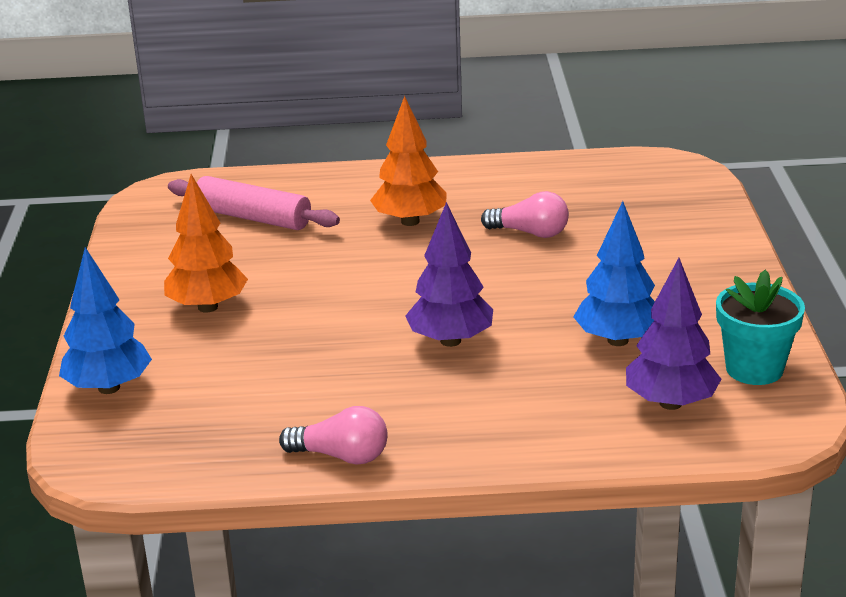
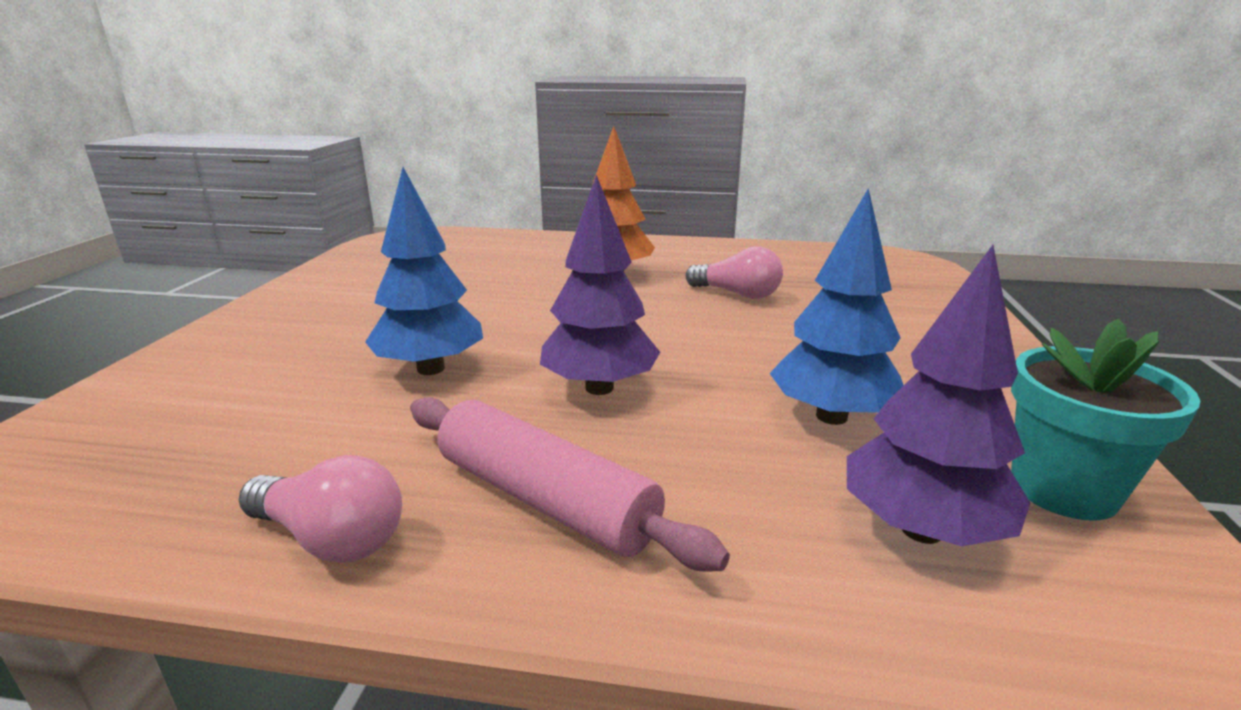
camera: 10 degrees right, 5 degrees down
blue tree [59,247,152,394] -> blue tree moved to [365,167,483,375]
orange tree [164,174,248,313] -> none
pink rolling pin [168,176,340,230] -> pink rolling pin moved to [410,397,730,572]

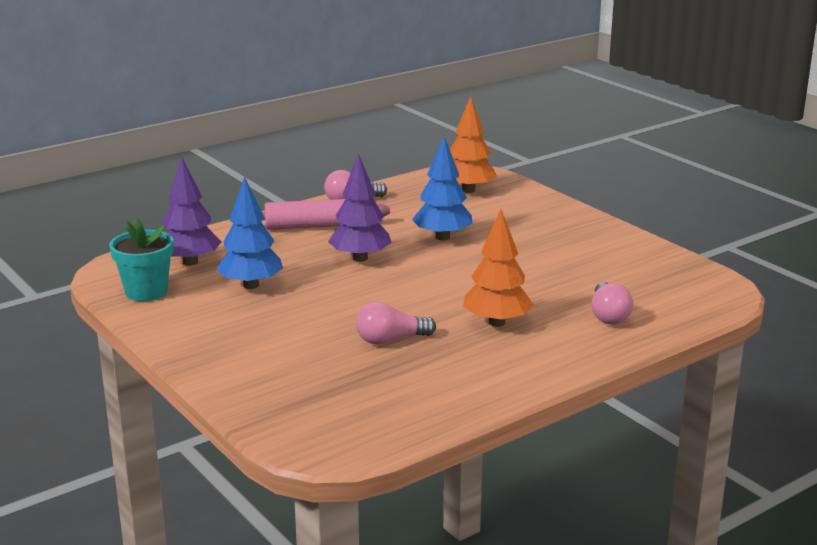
camera: 135 degrees right, 0 degrees up
none -> orange tree [450,96,497,193]
none -> pink light bulb [591,282,633,324]

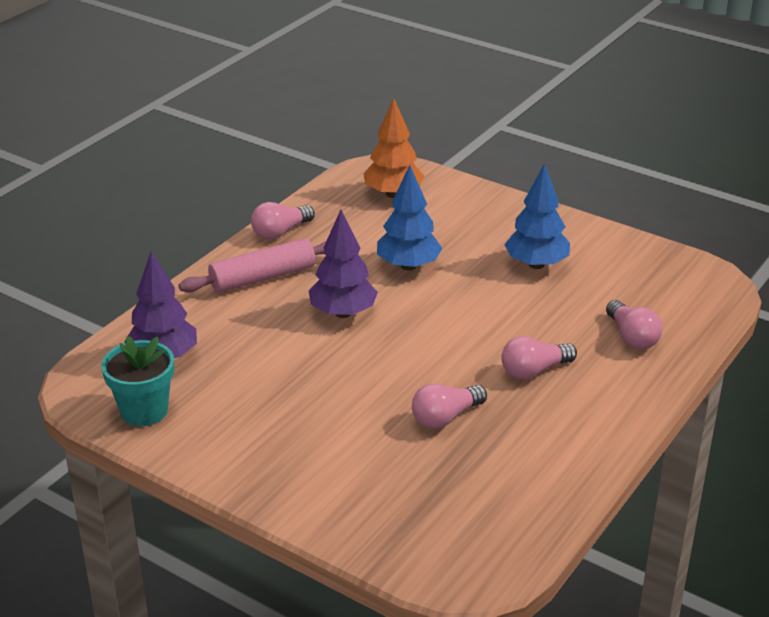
camera: 20 degrees left, 10 degrees up
blue tree [216,176,283,289] -> blue tree moved to [504,163,570,269]
orange tree [463,210,534,327] -> pink light bulb [501,336,577,380]

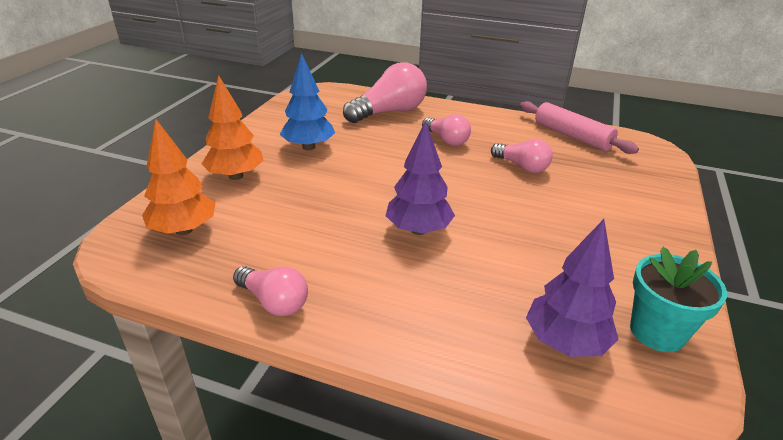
camera: 105 degrees left, 0 degrees up
pink rolling pin [179,238,326,293] -> pink rolling pin moved to [520,101,639,154]
blue tree [377,165,443,270] -> none
pink light bulb [606,300,663,349] -> pink light bulb [343,62,427,123], size x1.69
none -> orange tree [201,75,264,180]

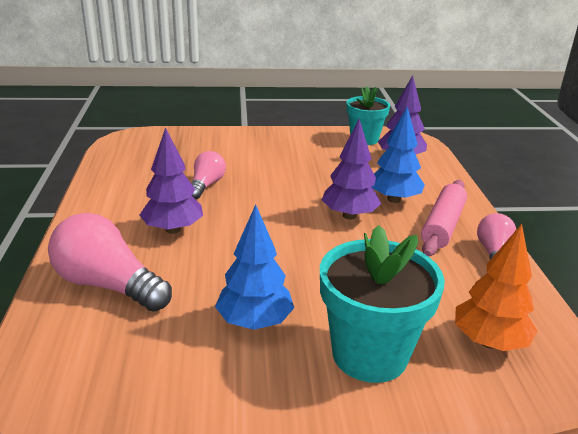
camera: 115 degrees left, 5 degrees down
orange tree [201,75,264,180] -> turquoise flower pot [320,225,445,383]
pink light bulb [422,114,471,146] -> purple tree [139,127,203,234]
pink rolling pin [520,101,639,154] -> pink rolling pin moved to [421,180,467,257]
none -> blue tree [371,106,425,203]

